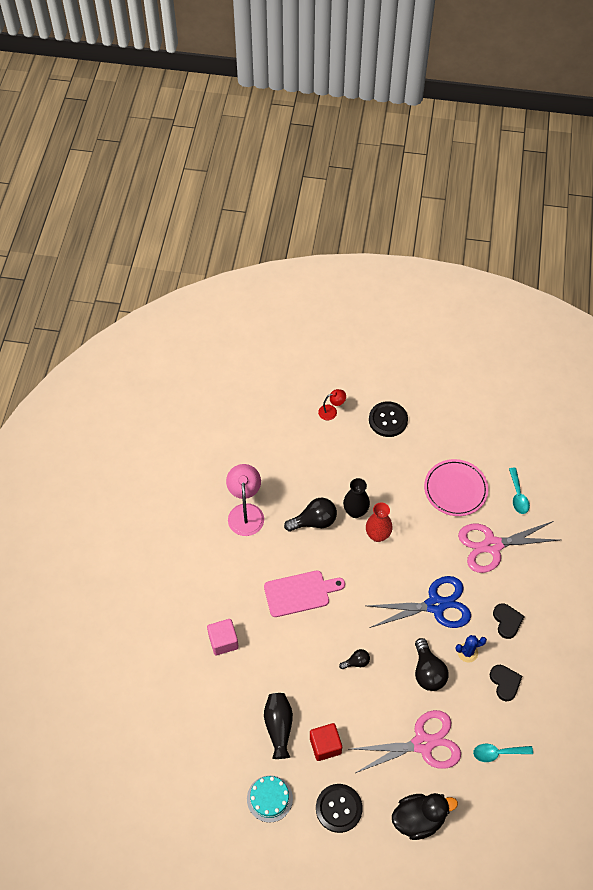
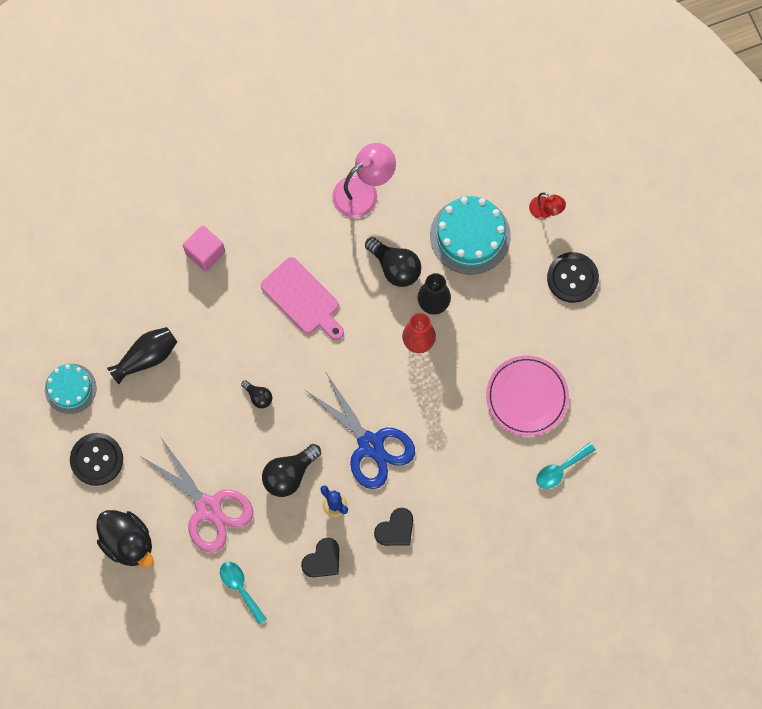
camera: 60 degrees right, 15 degrees up
red cube [310,723,342,761] -> none
pink scissors [458,521,559,573] -> none
none -> turquoise cake [430,196,511,274]

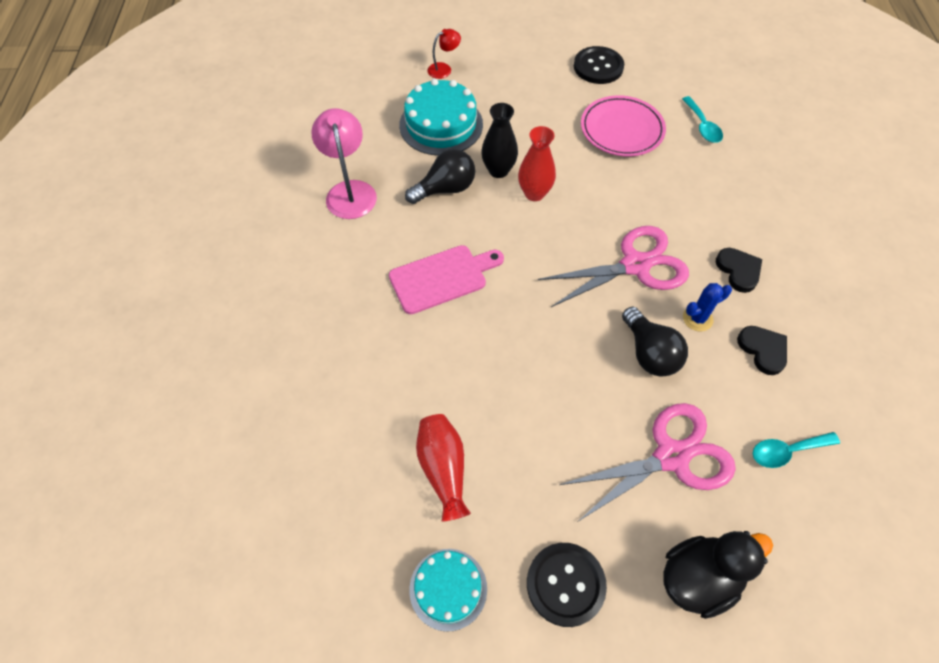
camera: 70 degrees left, 15 degrees down
black vase [107,327,177,384] -> red vase [416,414,471,522]
pink cube [183,225,225,272] -> none
black light bulb [241,380,272,408] -> none
blue scissors [305,373,415,489] -> pink scissors [538,226,689,307]
black button [547,252,599,303] -> black button moved to [574,46,624,84]

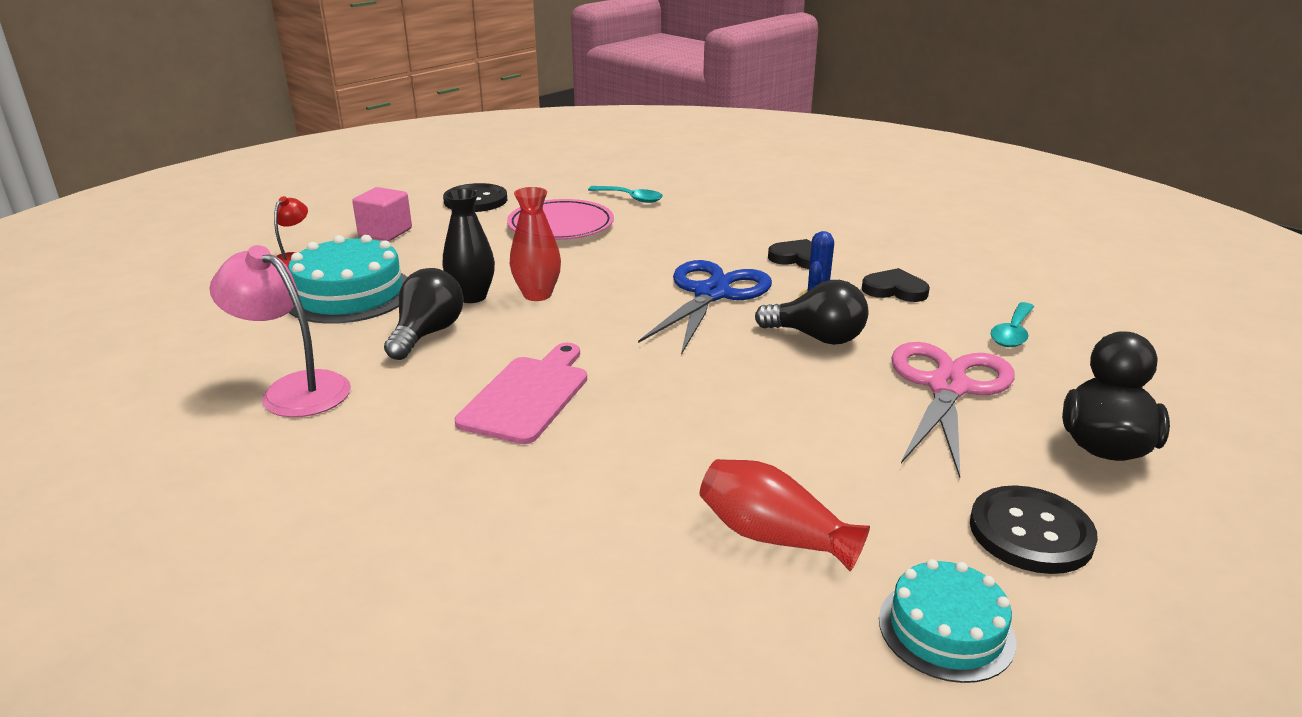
camera: 45 degrees left, 30 degrees down
pink scissors [538,226,689,307] -> blue scissors [638,260,772,355]
none -> pink cube [352,187,412,241]

